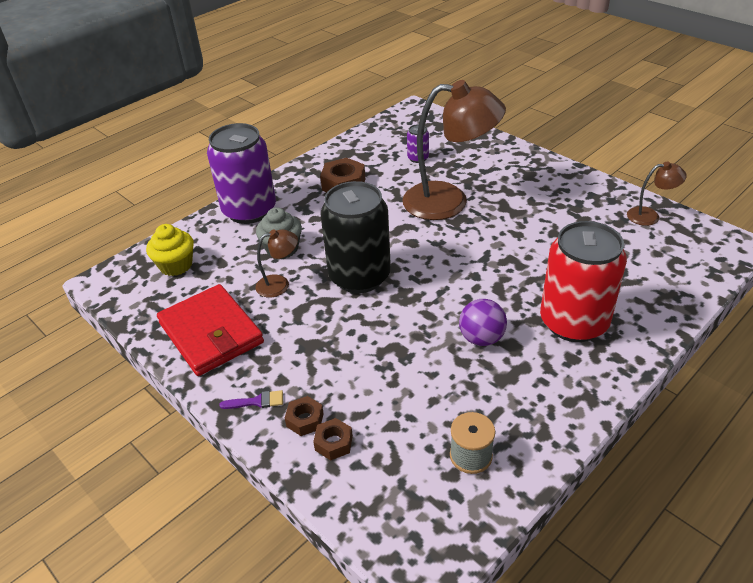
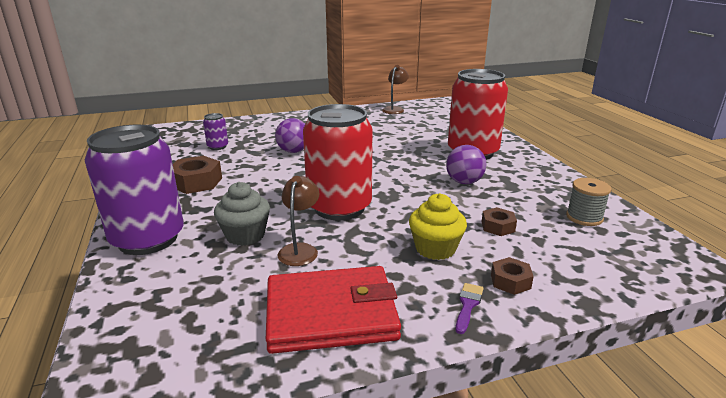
camera: 65 degrees left, 15 degrees down
yellow cupcake [146,224,194,276] -> yellow cupcake moved to [409,193,467,260]
brown nut [313,418,353,460] -> brown nut moved to [482,207,517,236]
black can [320,181,391,293] -> red can [303,104,373,220]
brown lamp [402,80,506,220] -> purple ball [275,118,305,153]

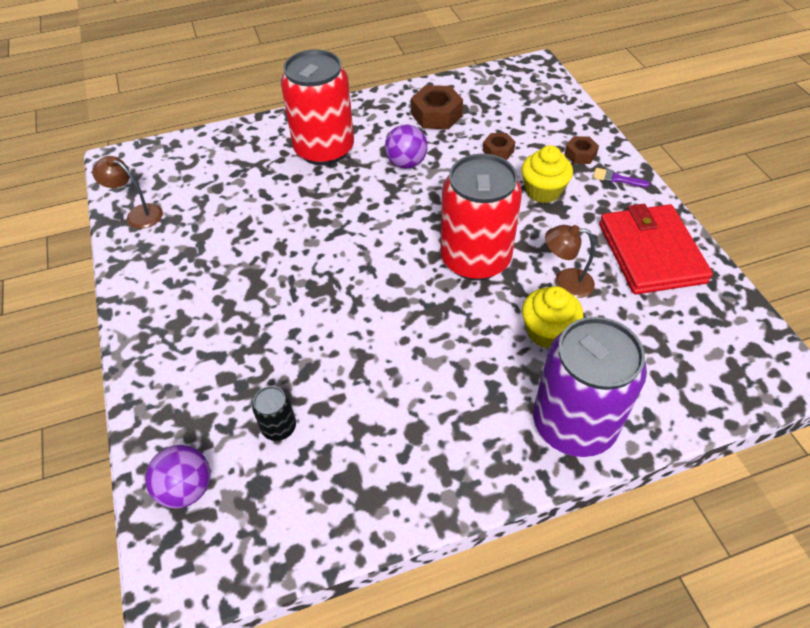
camera: 90 degrees left, 25 degrees up
brown nut [173,156,222,194] -> brown nut moved to [411,85,463,129]
purple can [203,113,228,150] -> black can [252,386,296,441]
grey cupcake [214,182,270,246] -> yellow cupcake [522,286,584,349]
purple ball [275,118,305,153] -> purple ball moved to [145,445,211,509]
grey spool [566,178,611,226] -> none

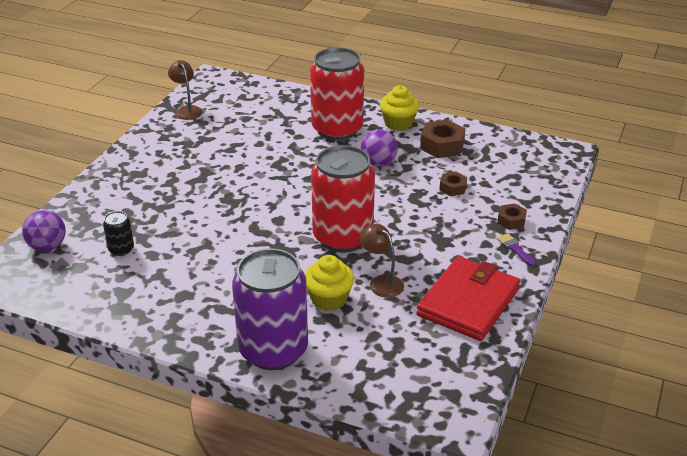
camera: 40 degrees right, 15 degrees down
yellow cupcake [522,145,573,203] -> yellow cupcake moved to [380,85,419,131]

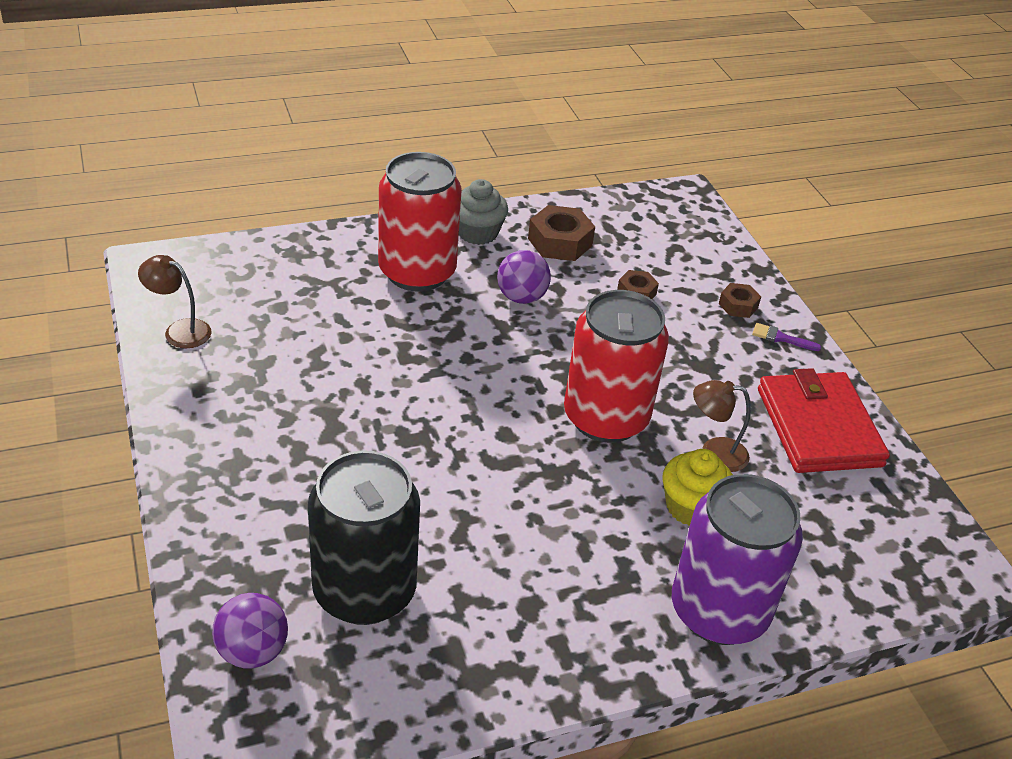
camera: 45 degrees left, 5 degrees up
black can [103,211,134,256] -> black can [308,450,420,625], size x2.37
yellow cupcake [380,85,419,131] -> grey cupcake [459,179,508,245]

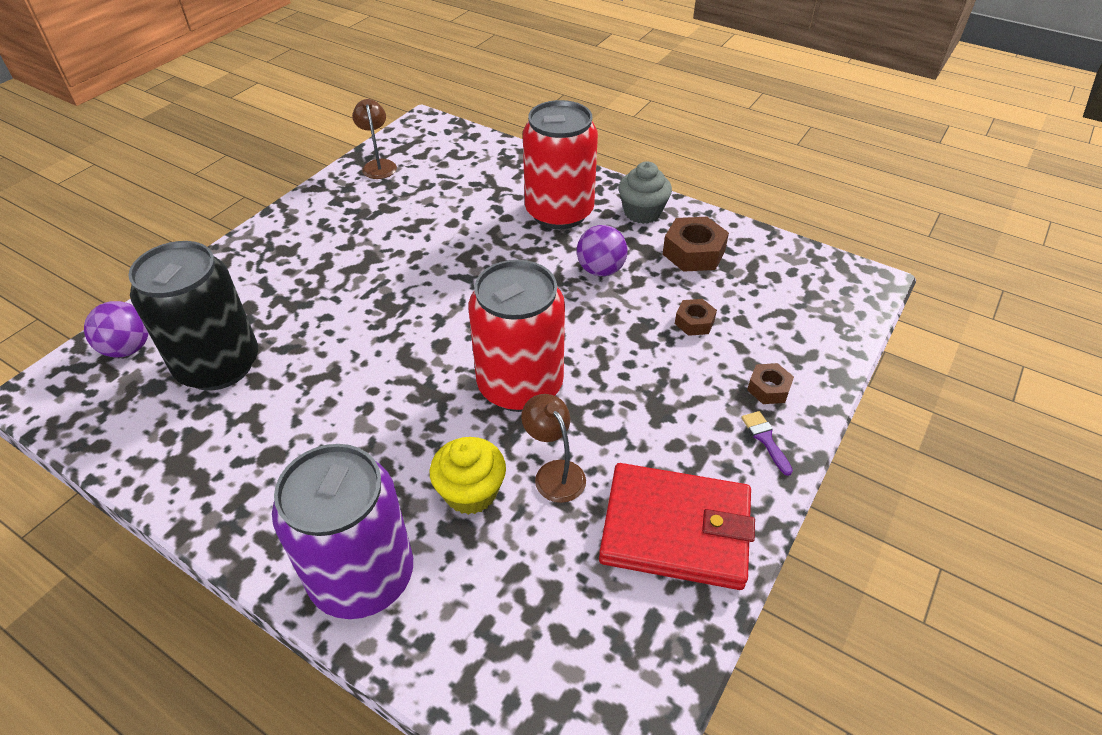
camera: 55 degrees right, 5 degrees up
red wallet [758,368,890,473] -> red wallet turned 60 degrees clockwise [599,463,755,590]

